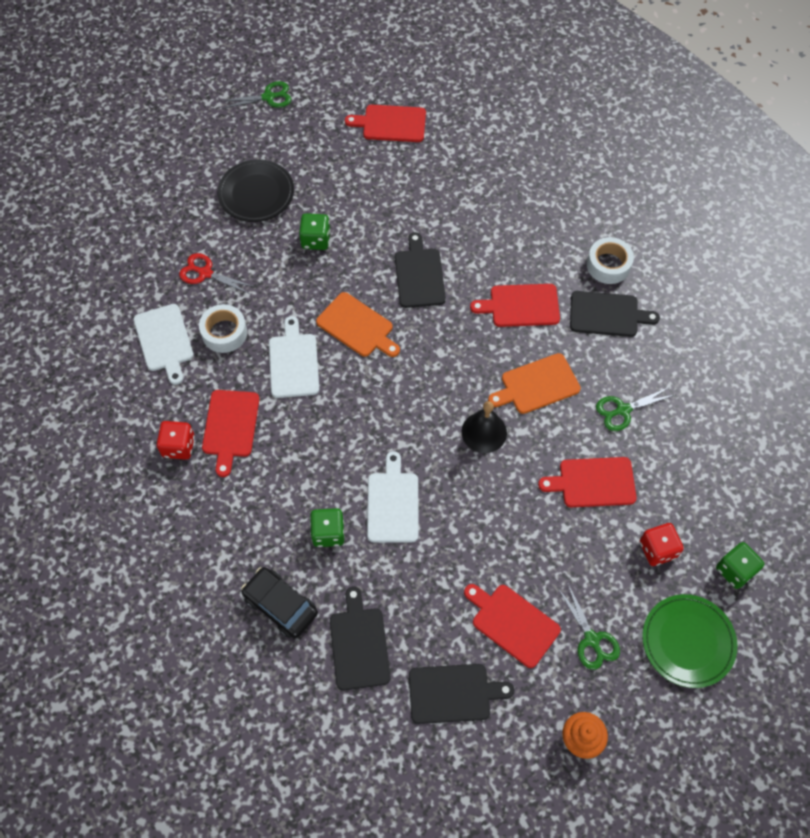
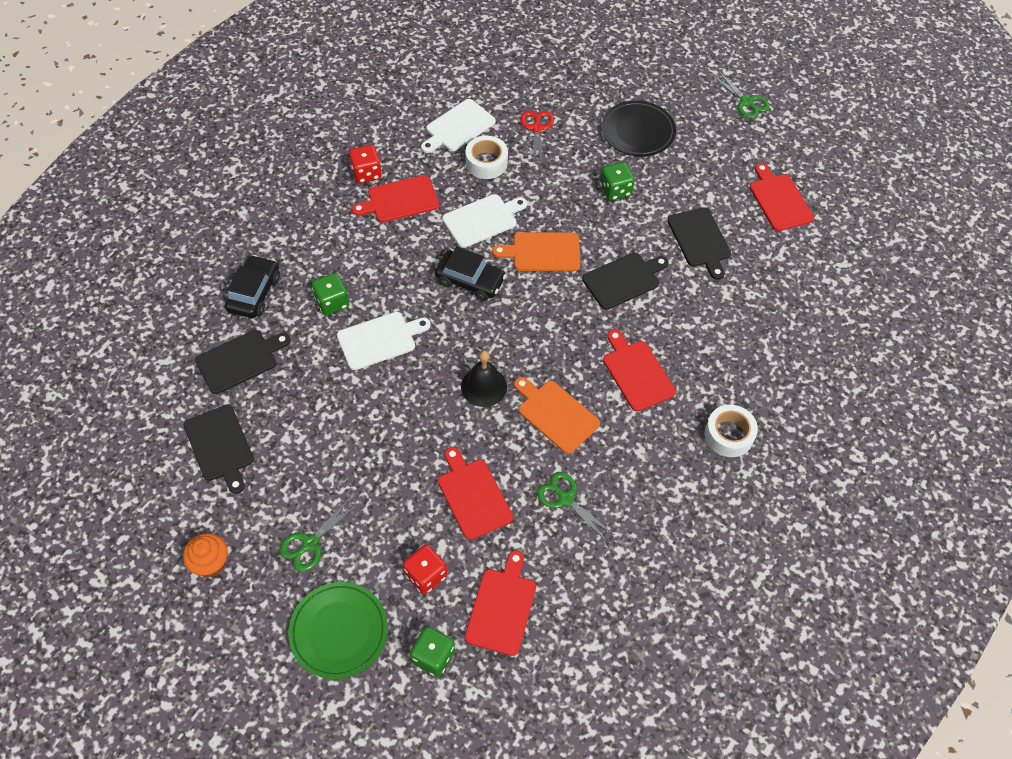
camera: 65 degrees right, 5 degrees down
orange cutting board [316,292,400,357] -> orange cutting board turned 75 degrees clockwise [492,232,581,271]
red cutting board [464,584,561,668] -> red cutting board moved to [465,550,536,656]
black cutting board [570,291,660,337] -> black cutting board moved to [667,207,731,280]
none -> black car [435,246,506,301]

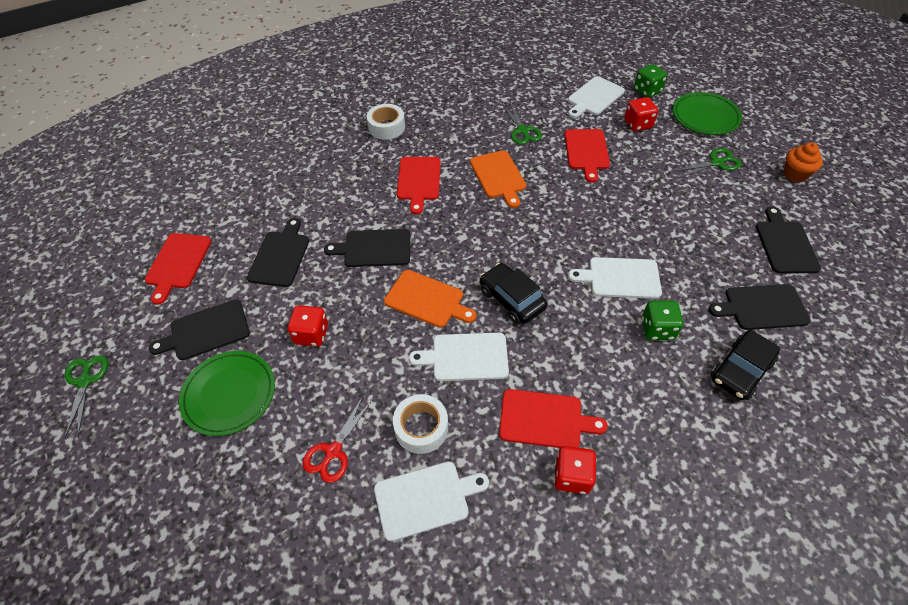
camera: 150 degrees left, 5 degrees down
black bell [461,350,507,407] -> none
red cutting board [465,550,536,656] -> white cutting board [568,76,625,118]
green dice [600,162,635,201] -> red dice [288,305,328,347]
black plate [601,100,676,157] -> green plate [179,351,275,436]
none -> black cutting board [149,299,250,360]

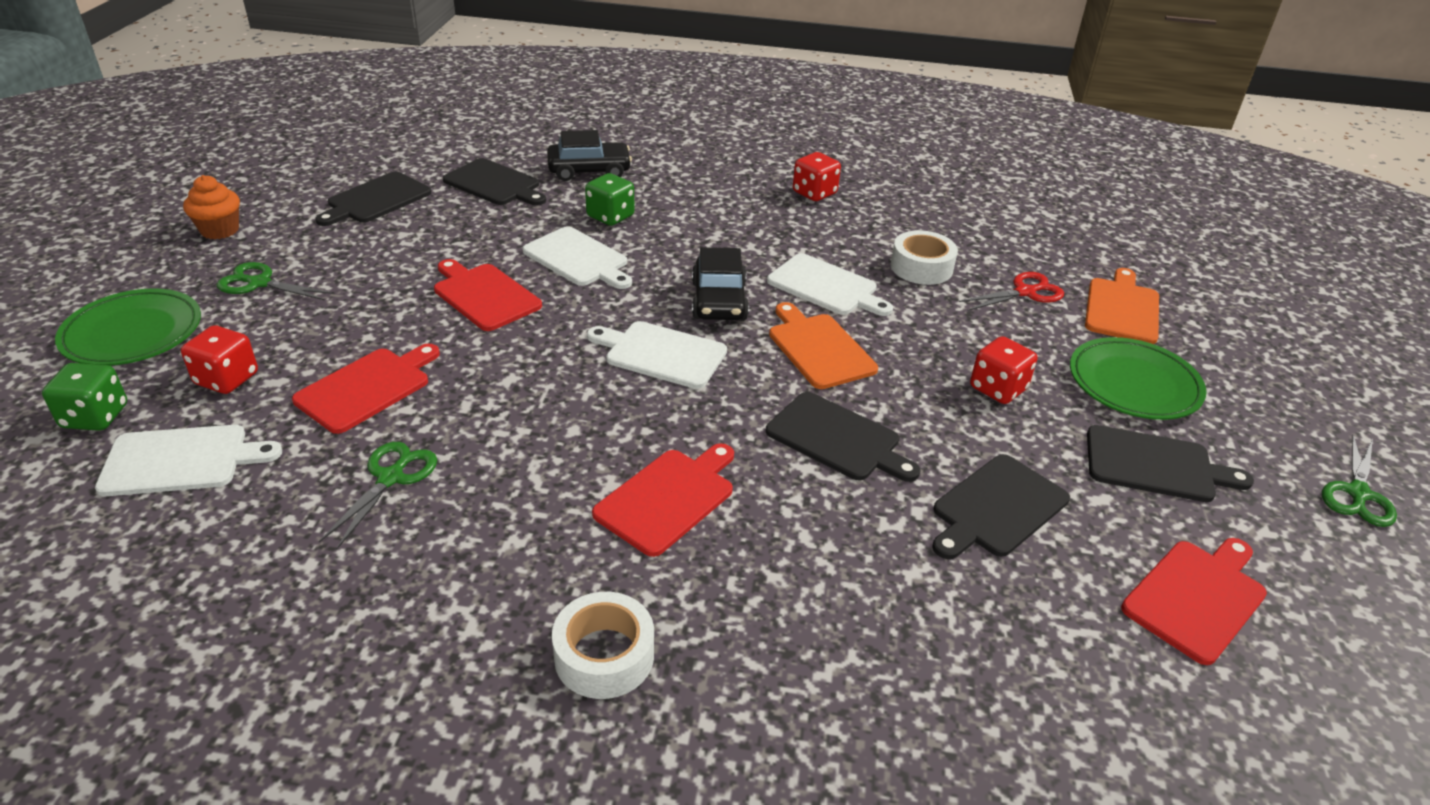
camera: 145 degrees left, 15 degrees down
white cutting board [374,461,489,541] -> white cutting board moved to [587,321,727,389]
orange cutting board [470,150,526,208] -> orange cutting board moved to [1085,268,1159,344]
red cutting board [499,389,608,448] -> red cutting board moved to [434,259,542,331]

